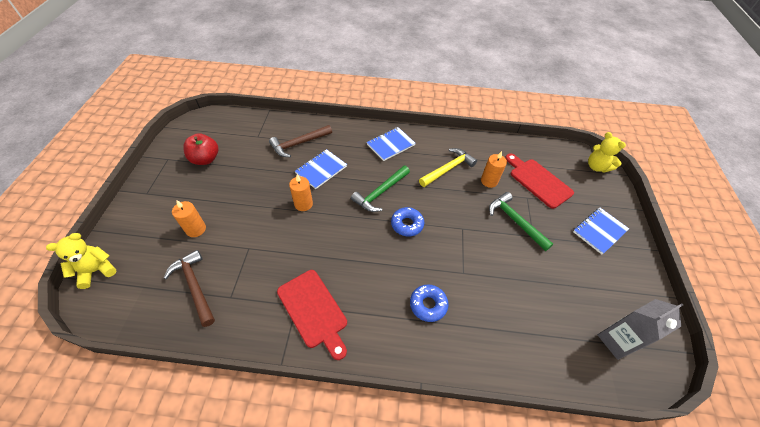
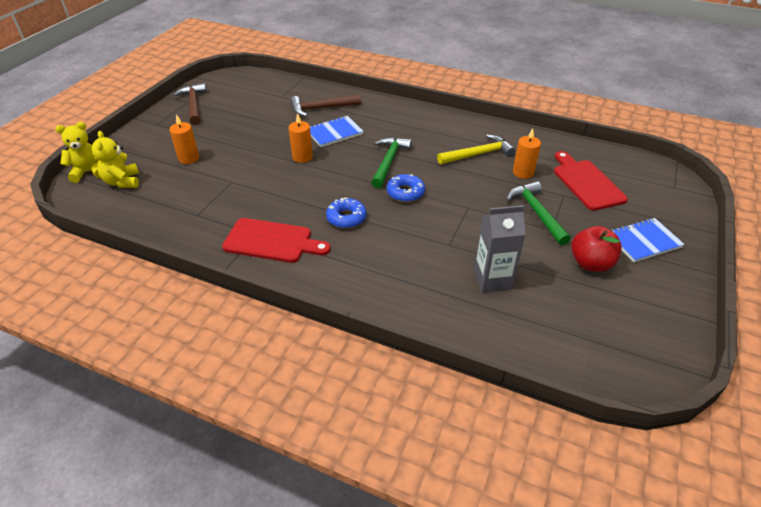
camera: 20 degrees right, 10 degrees down
brown hammer [164,250,215,327] -> brown hammer moved to [174,83,207,125]
red apple [183,133,218,165] -> red apple moved to [571,226,622,272]
red cutting board [277,270,347,360] -> red cutting board turned 60 degrees counterclockwise [222,218,331,263]
green hammer [351,166,410,212] -> green hammer turned 135 degrees clockwise [371,137,412,188]
blue notebook [367,127,416,161] -> none
blue donut [410,284,448,322] -> blue donut moved to [326,197,367,229]
yellow teddy bear [588,132,626,173] -> yellow teddy bear moved to [92,131,139,188]
grey carton [597,299,683,360] -> grey carton moved to [474,205,526,293]

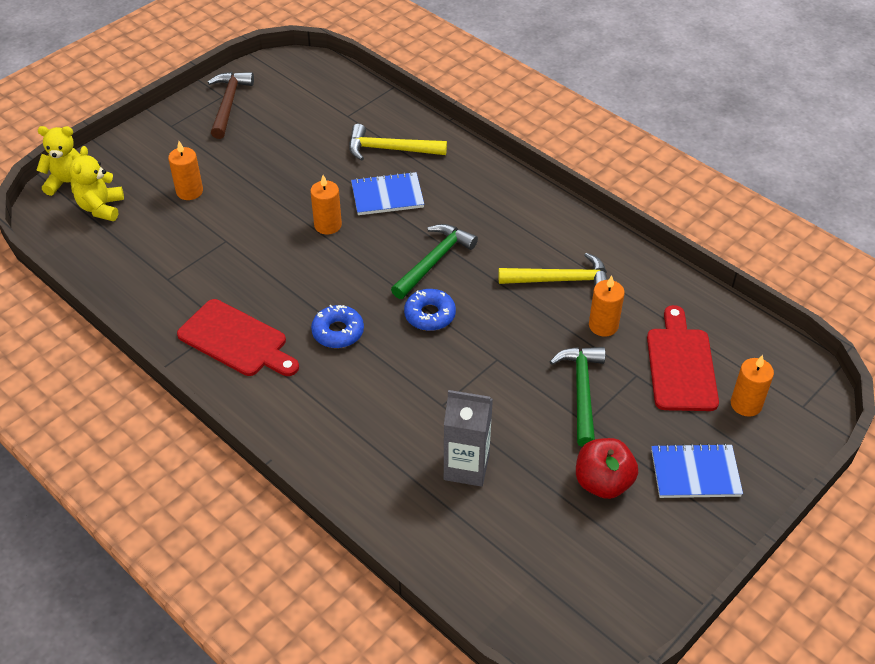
camera: 20 degrees right, 5 degrees up
brown hammer [290,95,361,117] -> yellow hammer [349,124,447,161]
none -> orange candle [731,355,774,417]

